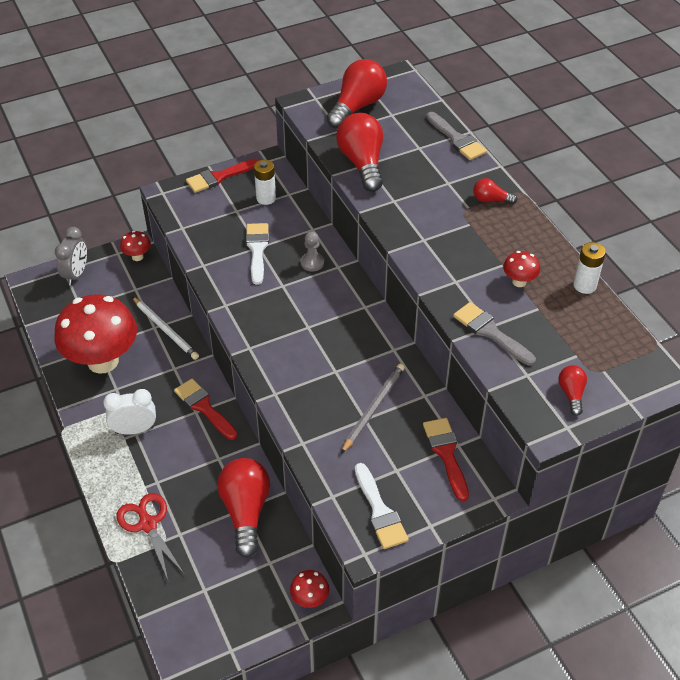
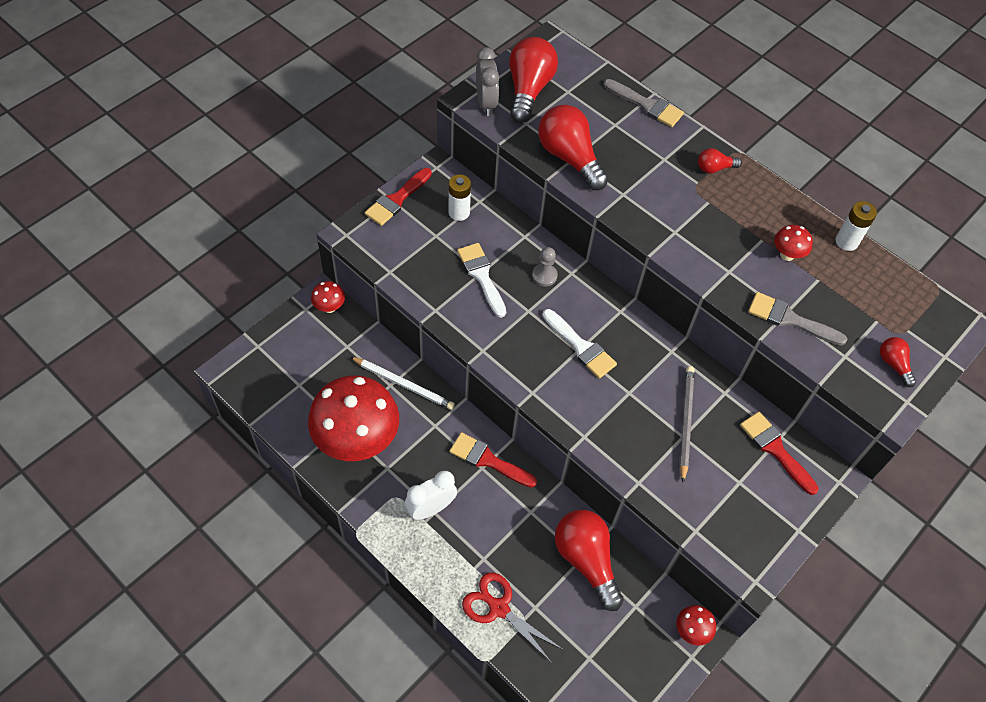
camera: 25 degrees left, 10 degrees up
grey clock [55,227,87,285] -> grey clock moved to [476,47,499,116]
white brush [355,463,409,549] -> white brush moved to [542,309,617,378]

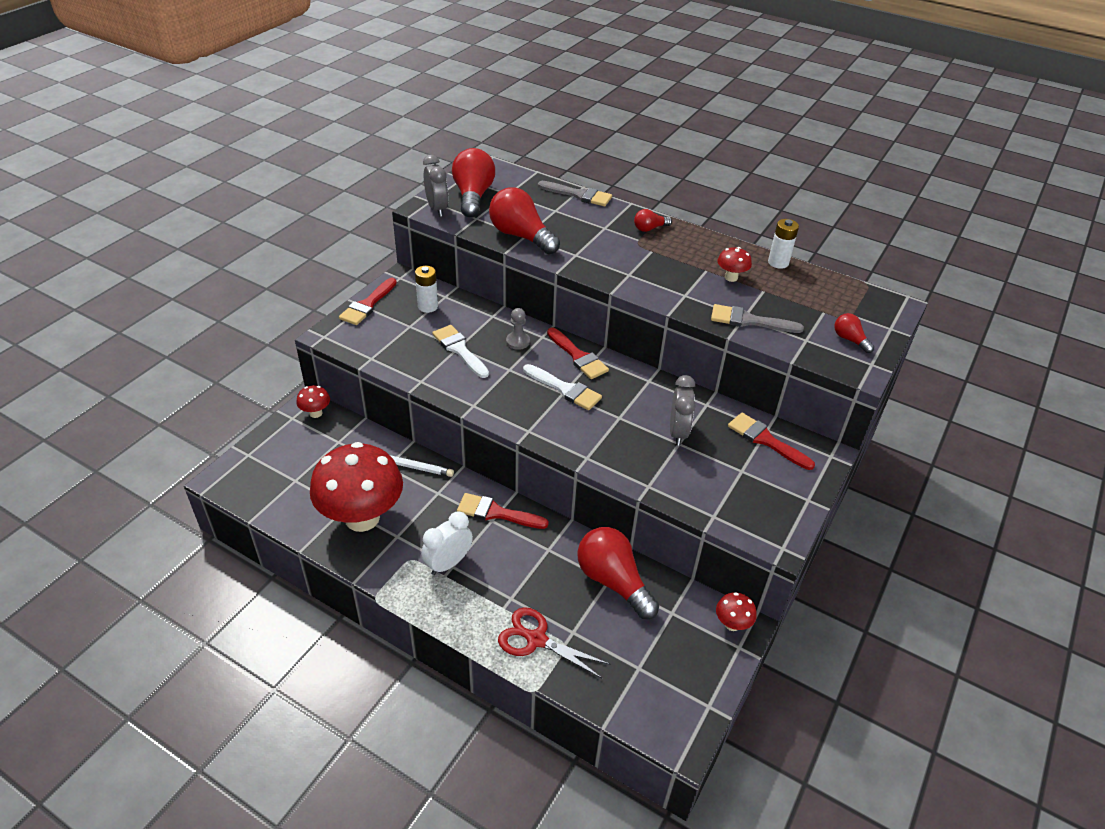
camera: 10 degrees left, 15 degrees down
grey pencil [680,366,694,482] -> grey clock [670,375,696,446]
none -> red brush [547,327,609,379]

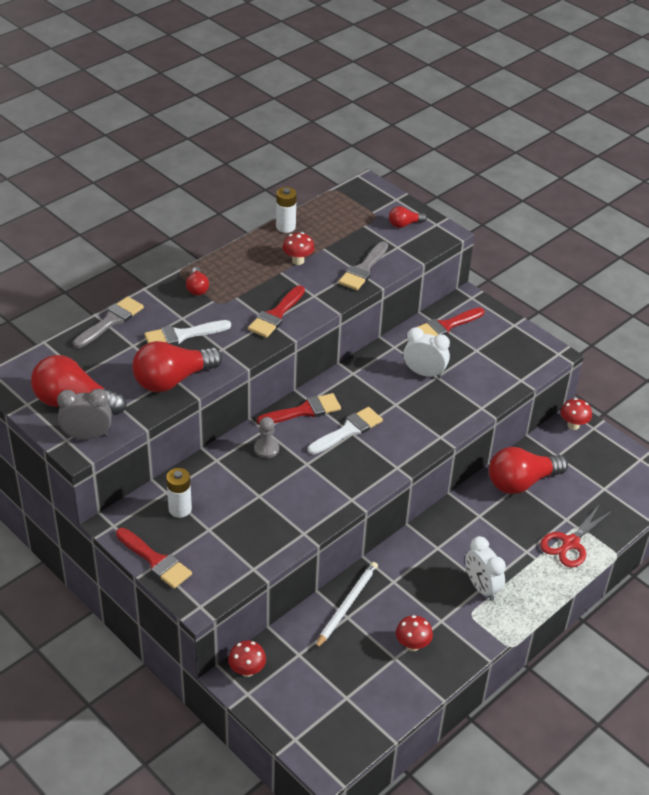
camera: 75 degrees left, 0 degrees up
red mushroom [310,442,403,532] -> red mushroom [396,615,433,651], size x0.41
white brush [432,325,489,378] -> white brush moved to [144,320,231,345]
red brush [457,493,549,529] -> red brush moved to [248,285,305,338]
grey clock [670,375,696,446] -> white clock [403,327,450,379]

